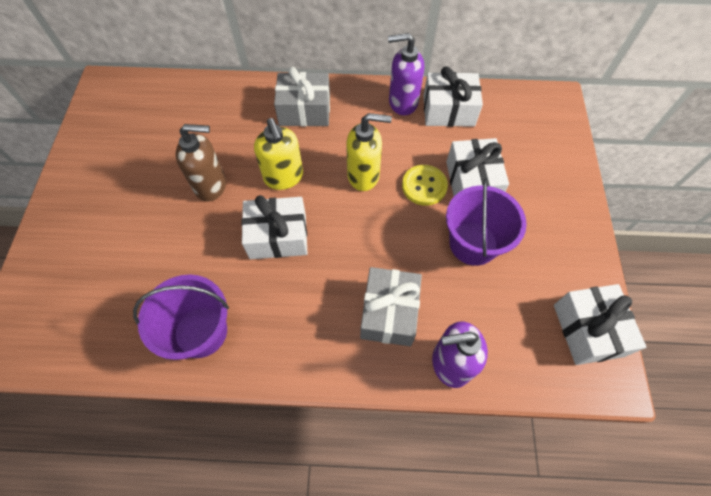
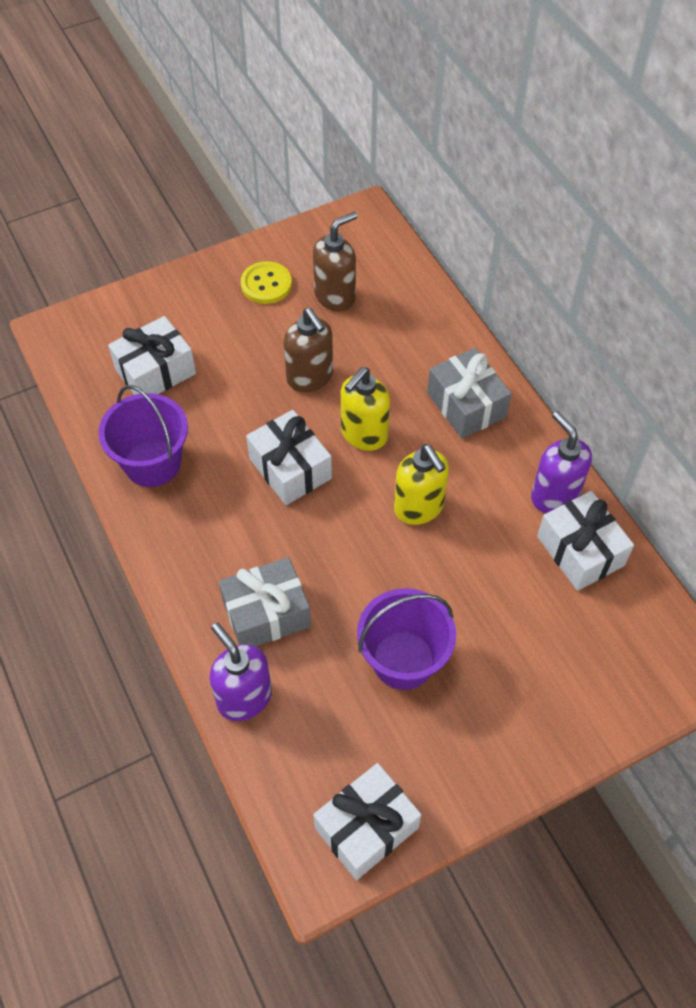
camera: 60 degrees right, 5 degrees down
yellow button [402,165,448,206] -> yellow button moved to [241,261,292,304]
white gift [446,138,509,196] -> white gift moved to [108,316,196,395]
none -> brown soap dispenser [313,212,357,312]

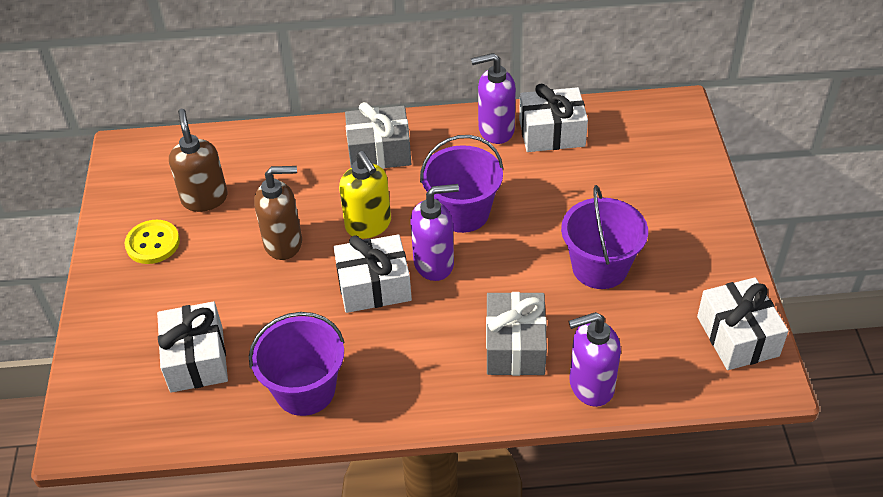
camera: 65 degrees left, 10 degrees down
yellow soap dispenser [394,444,449,525] -> purple bucket [420,135,503,233]
none -> purple soap dispenser [410,184,459,281]

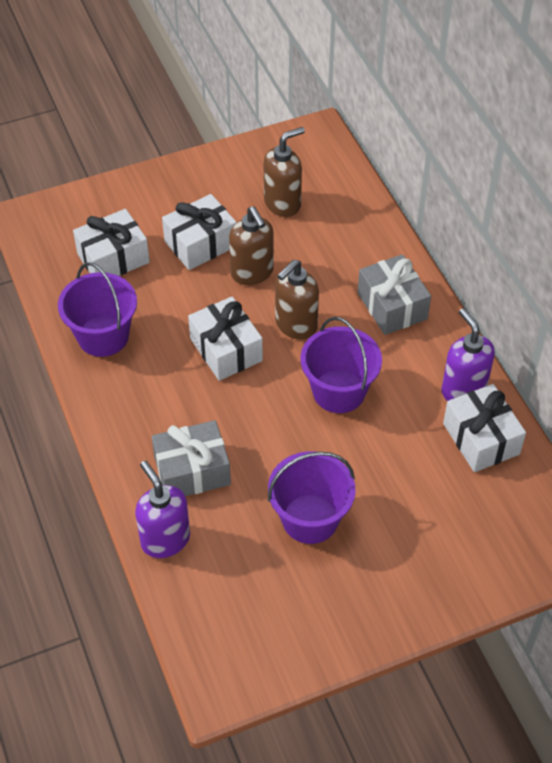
camera: 70 degrees right, 5 degrees up
yellow button [125,220,180,264] -> none
yellow soap dispenser [339,151,391,239] -> brown soap dispenser [275,260,319,339]
purple soap dispenser [410,184,459,281] -> none
white gift [697,277,789,370] -> white gift moved to [162,194,237,270]

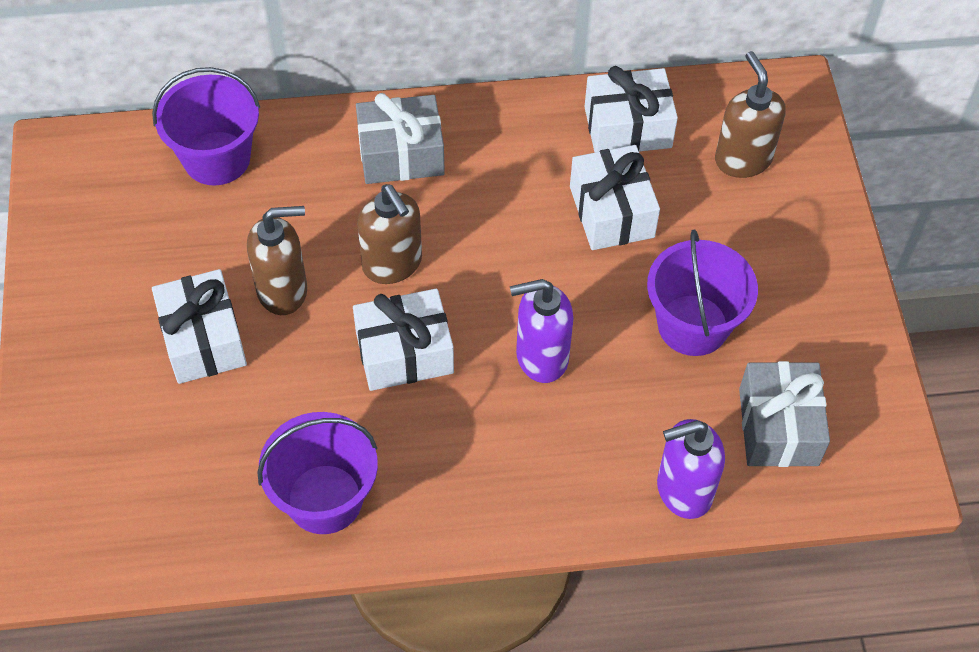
camera: 75 degrees left, 5 degrees up
white gift [73,209,150,276] -> white gift moved to [570,145,660,250]
grey gift [152,420,231,496] -> grey gift moved to [739,361,830,467]
brown soap dispenser [264,127,305,217] -> brown soap dispenser moved to [715,51,786,178]
purple bucket [300,317,382,413] -> purple bucket moved to [152,67,260,185]
purple soap dispenser [441,308,495,401] -> purple soap dispenser moved to [510,279,573,383]

